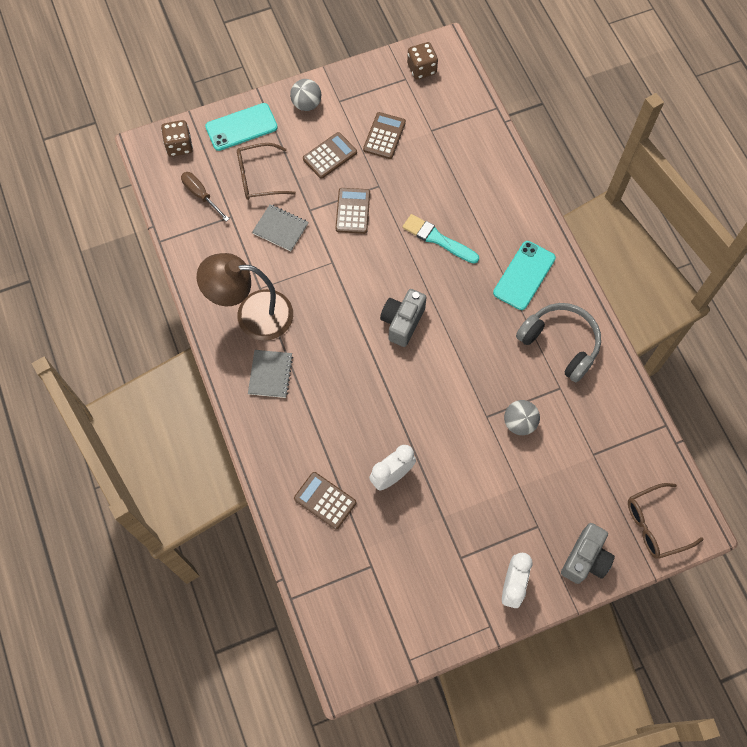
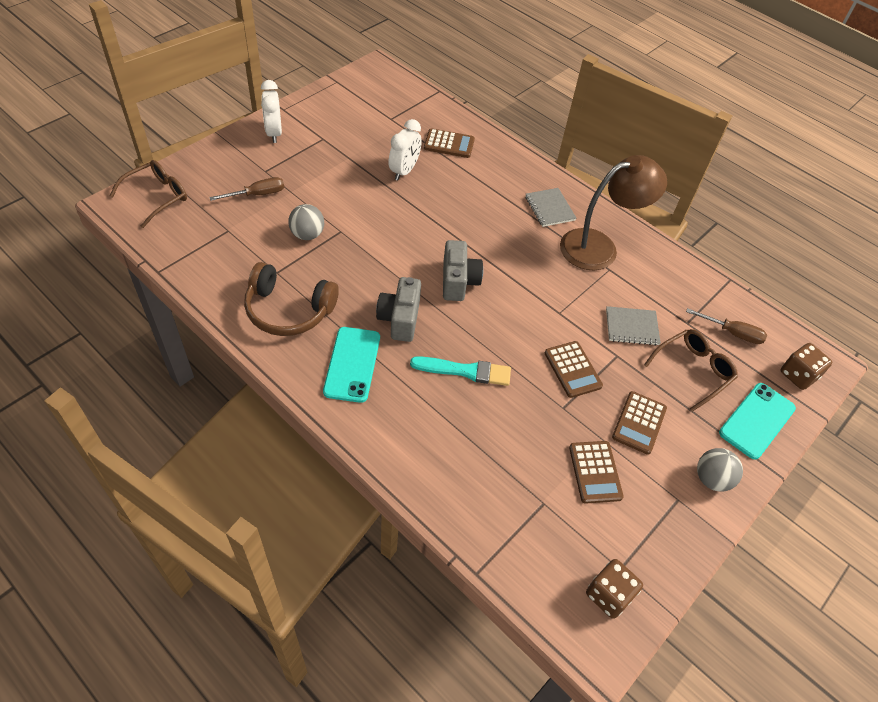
camera: 150 degrees right, 15 degrees down
grey headphones [516,303,601,382] -> brown headphones [244,262,339,336]
grey camera [561,523,615,584] -> grey camera moved to [376,277,421,342]
none -> brown screwdriver [209,177,284,201]

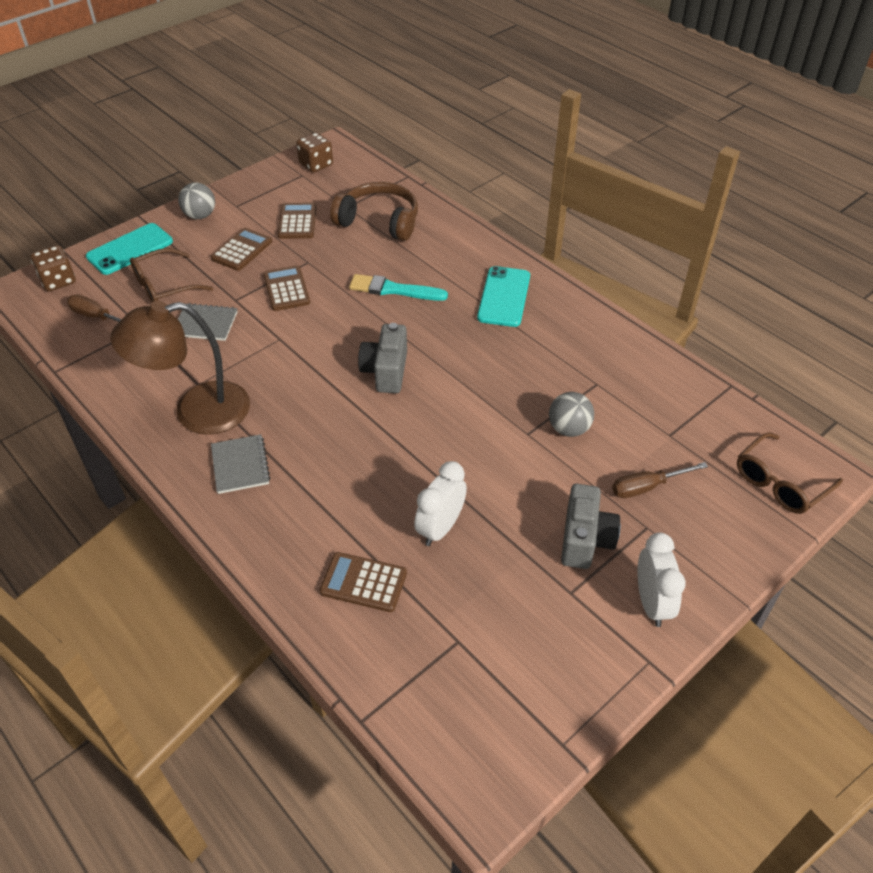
camera: 170 degrees left, 5 degrees down
brown headphones [244,262,339,336] -> brown headphones moved to [330,182,418,241]
grey camera [376,277,421,342] -> grey camera moved to [561,484,620,569]

